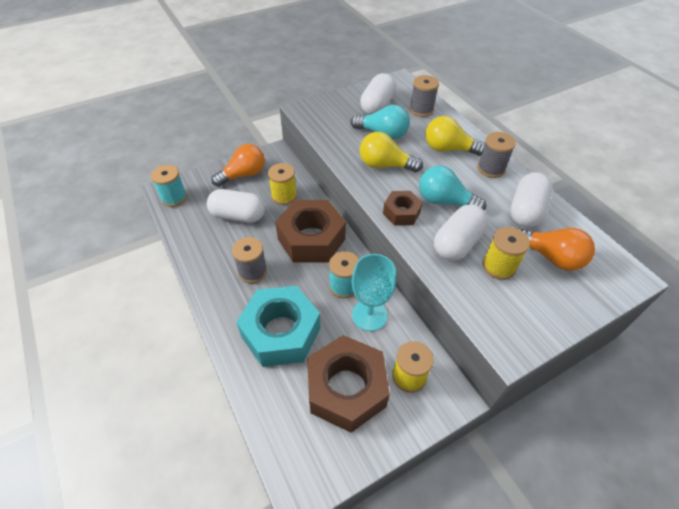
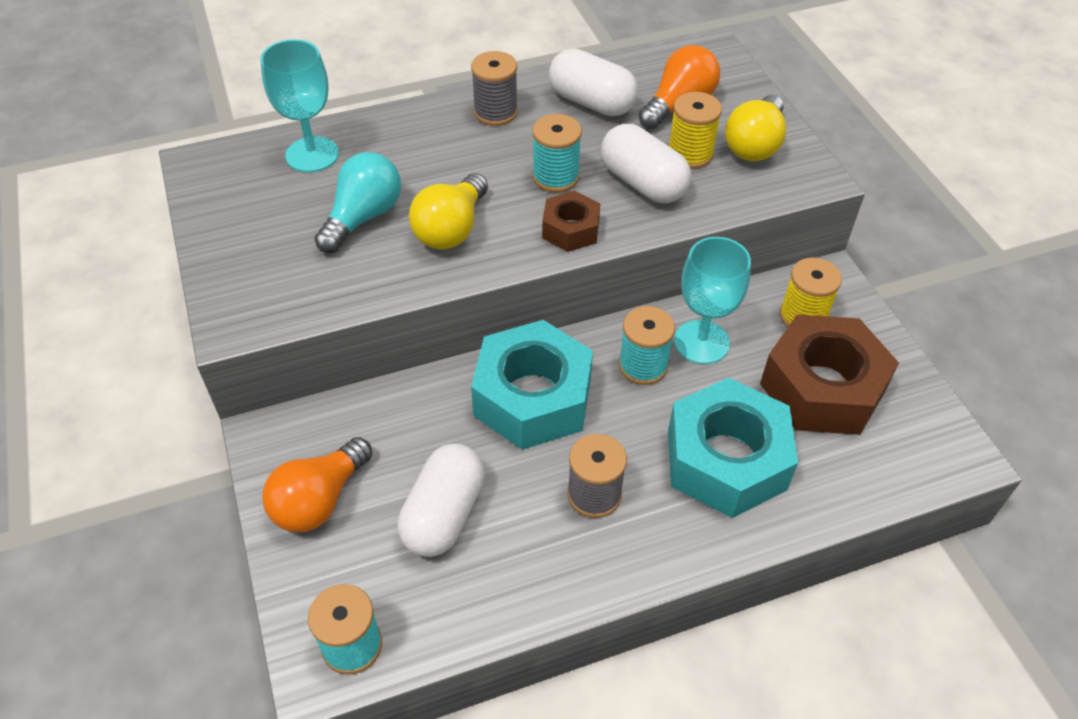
camera: 80 degrees left, 0 degrees up
orange light bulb [211,144,265,187] -> orange light bulb turned 120 degrees counterclockwise [262,437,372,532]
yellow spool [268,163,297,205] -> none
brown nut [275,200,346,263] -> turquoise nut [471,320,593,450]
white capsule [360,73,396,115] -> none
grey spool [410,75,439,117] -> turquoise goblet [260,39,339,172]
turquoise light bulb [419,165,486,210] -> turquoise spool [532,114,582,192]
yellow light bulb [425,116,485,156] -> yellow light bulb moved to [725,95,786,161]

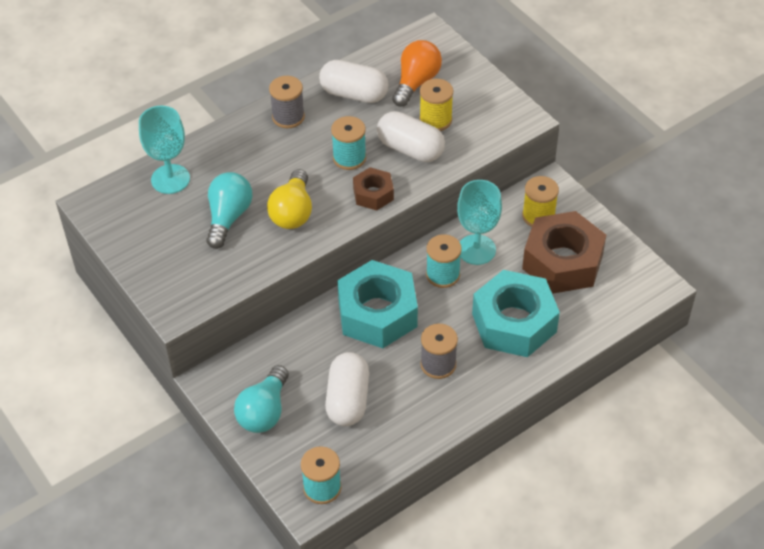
camera: 15 degrees left, 0 degrees up
orange light bulb [262,437,372,532] -> turquoise light bulb [234,365,289,433]
yellow light bulb [725,95,786,161] -> none

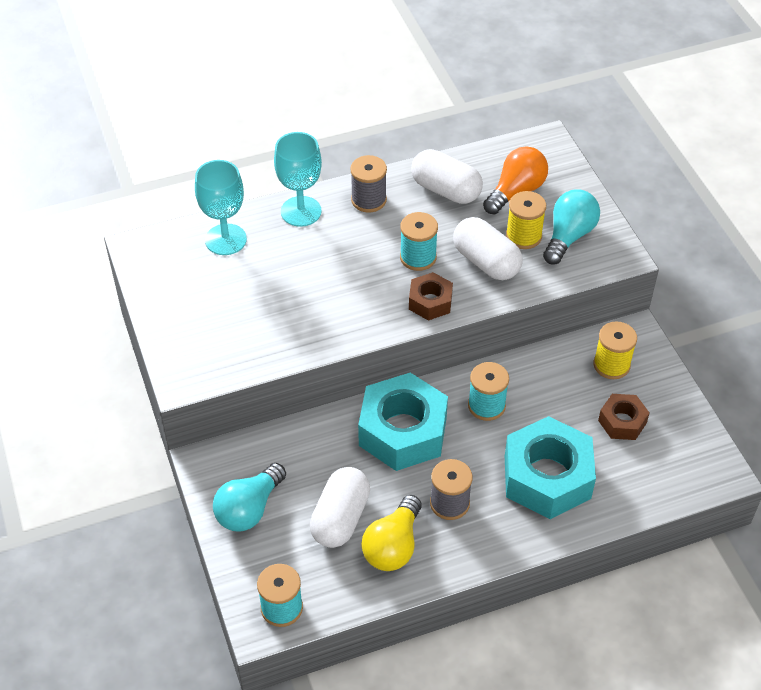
camera: 15 degrees right, 0 degrees up
turquoise light bulb [206,172,253,249] -> turquoise light bulb moved to [543,190,600,265]
yellow light bulb [267,169,312,229] -> yellow light bulb moved to [362,495,422,571]
turquoise goblet [457,180,502,265] -> turquoise goblet moved to [274,132,322,227]
brown nut [522,211,606,294] -> brown nut [598,394,649,440], size x0.51

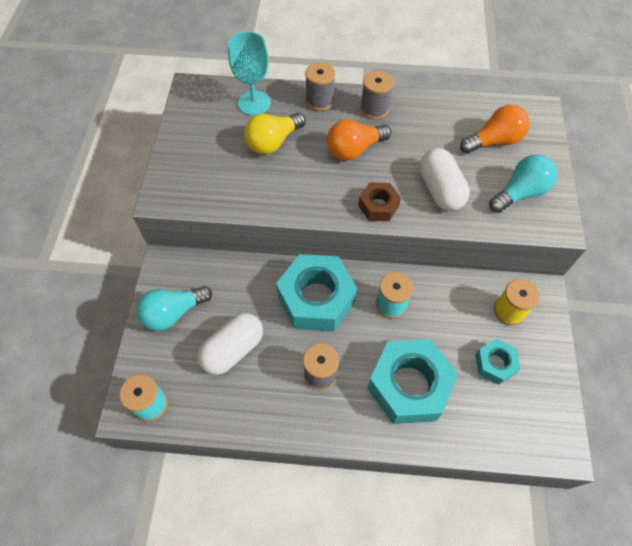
camera: 25 degrees right, 10 degrees up
turquoise goblet [274,132,322,227] -> grey spool [305,62,335,111]
yellow light bulb [362,495,422,571] -> yellow light bulb moved to [244,113,306,154]
turquoise spool [400,212,438,271] -> none
white capsule [411,149,483,204] -> none
yellow spool [506,191,546,249] -> none
brown nut [598,394,649,440] -> turquoise nut [475,339,521,385]
none -> orange light bulb [327,120,391,160]

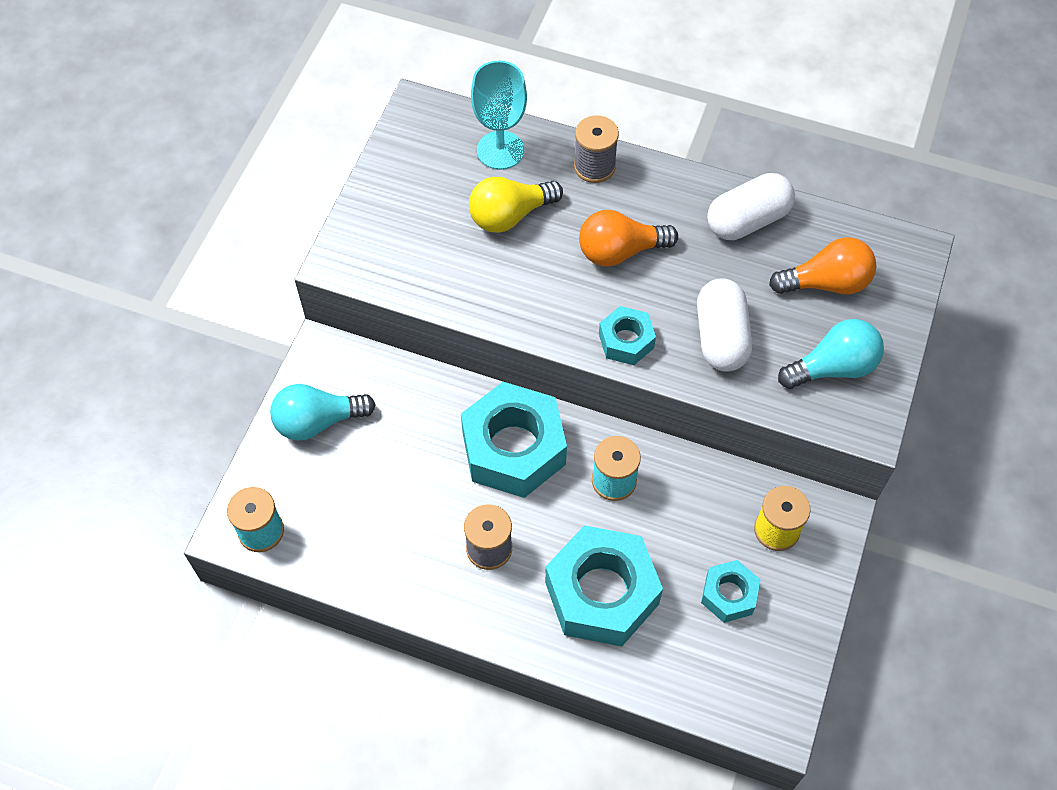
camera: 15 degrees right, 0 degrees up
white capsule [197,313,263,375] -> white capsule moved to [707,173,795,240]
brown nut [358,182,401,221] -> turquoise nut [599,306,656,365]
grey spool [361,70,394,120] -> none

